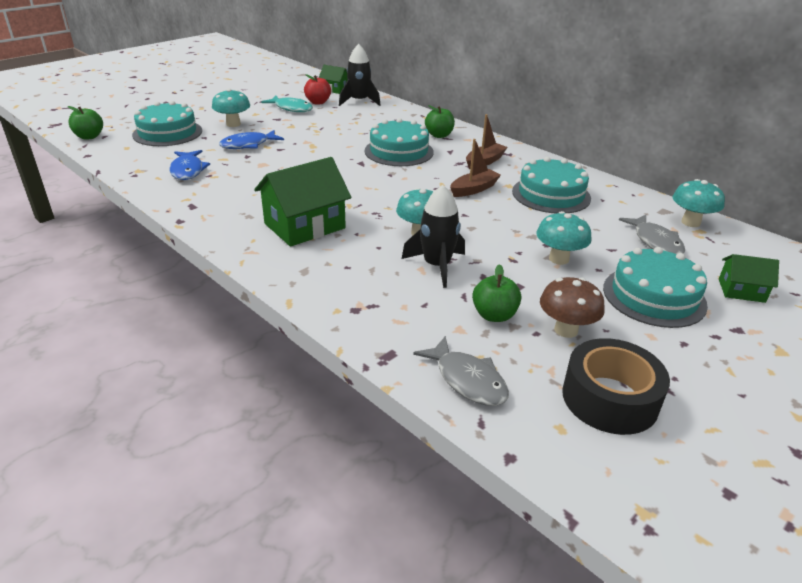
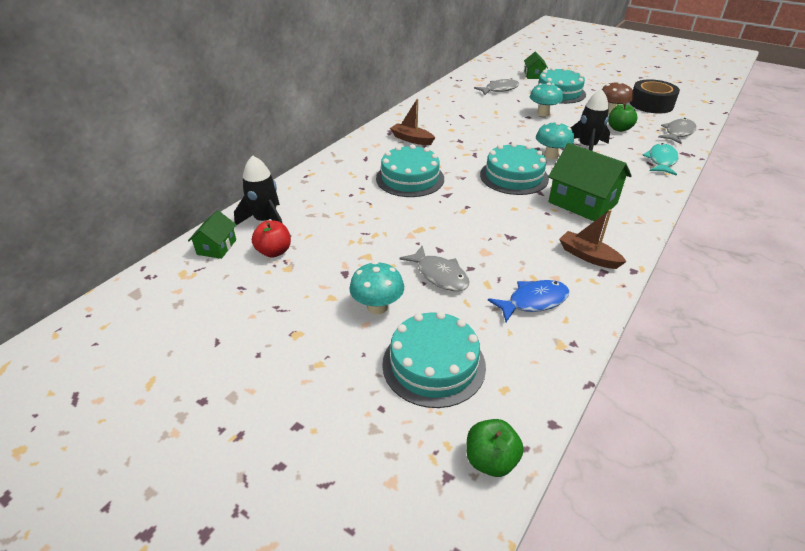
camera: 100 degrees left, 5 degrees up
blue fish [219,130,284,149] -> grey fish [399,246,469,291]
turquoise fish [261,96,313,112] -> turquoise fish moved to [642,143,679,175]
green apple [425,105,455,138] -> none
brown boat [450,139,501,197] -> brown boat moved to [559,210,627,269]
turquoise cake [512,157,591,213] -> turquoise cake moved to [480,142,549,195]
turquoise mushroom [673,179,725,227] -> none

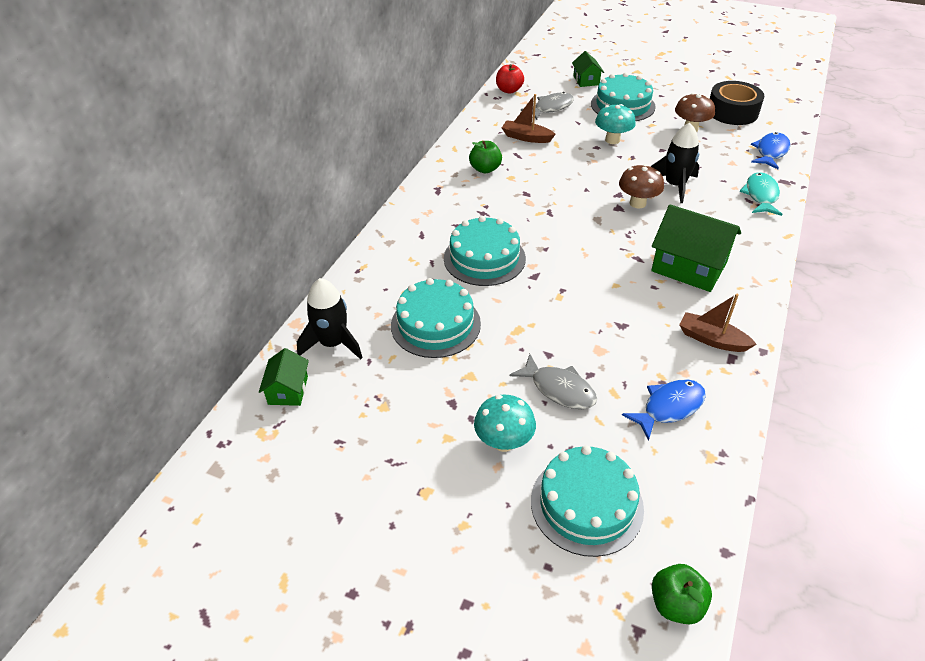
camera: 10 degrees left, 5 degrees up
red apple [252,220,291,258] -> red apple moved to [496,64,524,94]
brown boat [390,99,435,145] -> brown boat moved to [502,94,556,143]
turquoise cake [480,142,549,195] -> turquoise cake moved to [391,278,481,358]
turquoise mushroom [536,122,574,159] -> brown mushroom [619,164,664,209]
green apple [608,103,637,132] -> green apple moved to [469,141,502,174]
grey fish [658,118,696,144] -> blue fish [751,132,790,169]

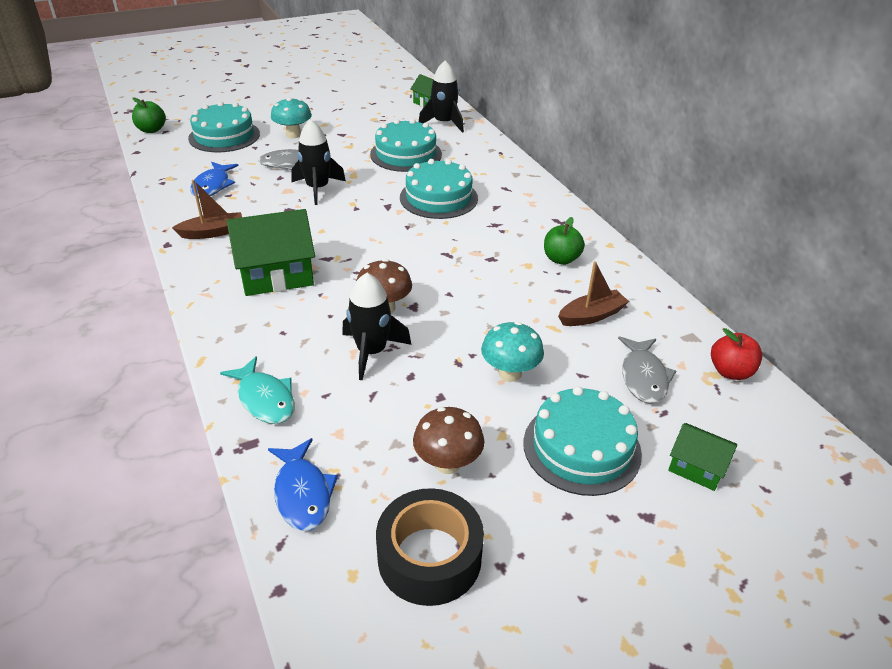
camera: 130 degrees right, 5 degrees down
none -> black rocket [291,119,346,205]

